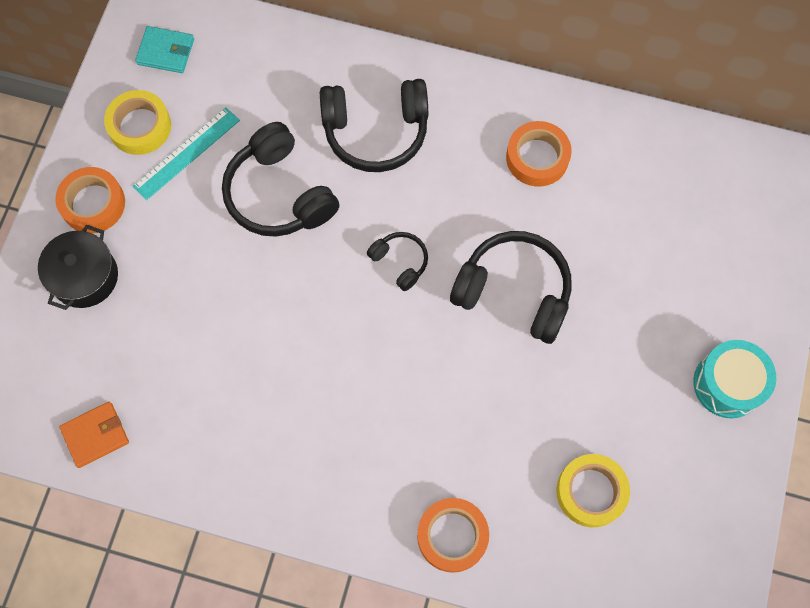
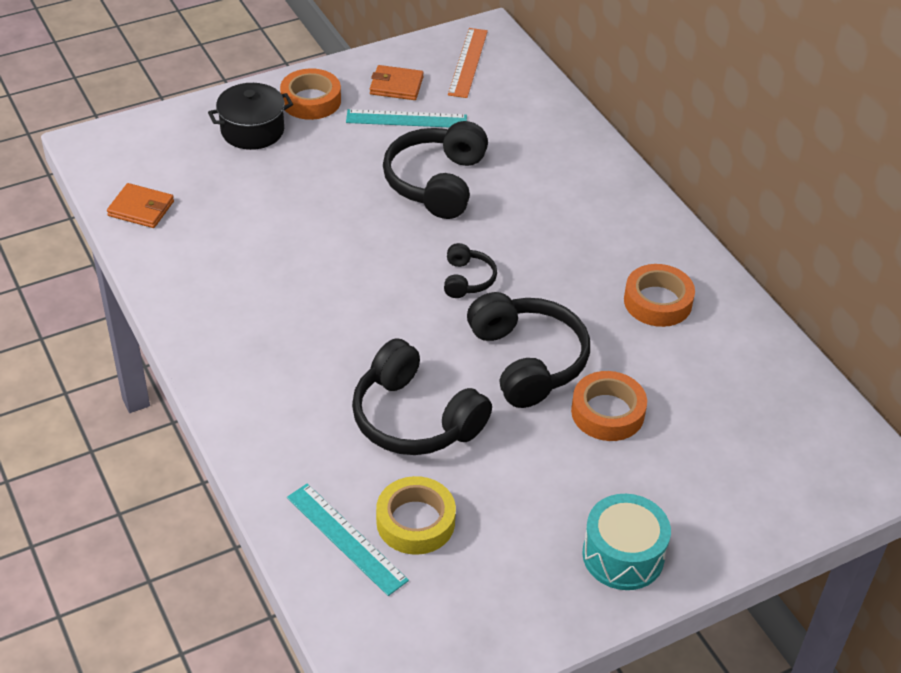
camera: 45 degrees right, 25 degrees down
yellow tape [104,90,171,155] -> orange wallet [370,65,424,100]
turquoise wallet [135,26,194,73] -> orange ruler [448,28,488,98]
black headphones [320,79,428,172] -> black headphones moved to [352,339,492,455]
orange tape [417,498,489,573] -> orange tape moved to [571,371,647,441]
none -> turquoise ruler [287,483,409,596]

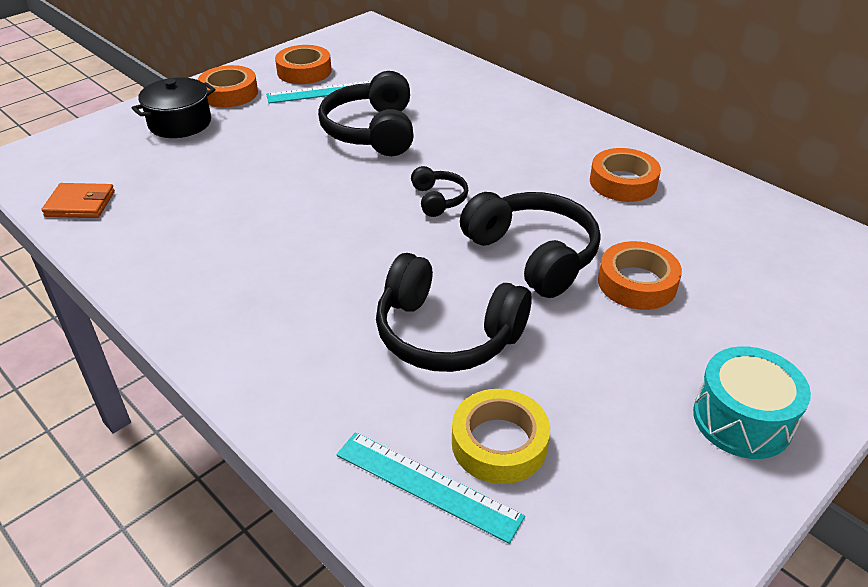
camera: 15 degrees left, 5 degrees down
orange wallet [370,65,424,100] -> orange tape [275,45,332,84]
orange ruler [448,28,488,98] -> none

